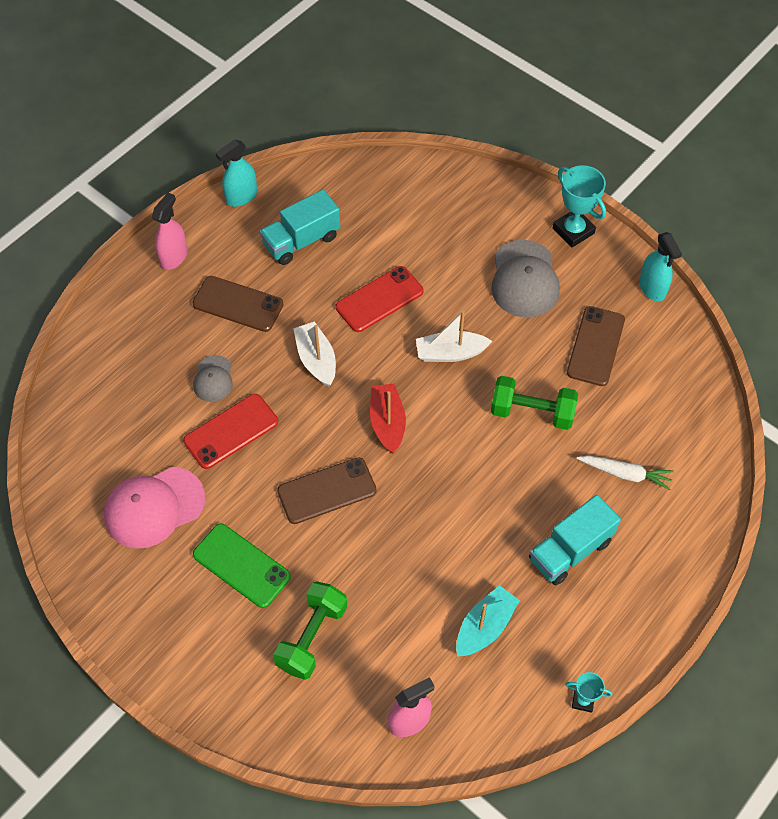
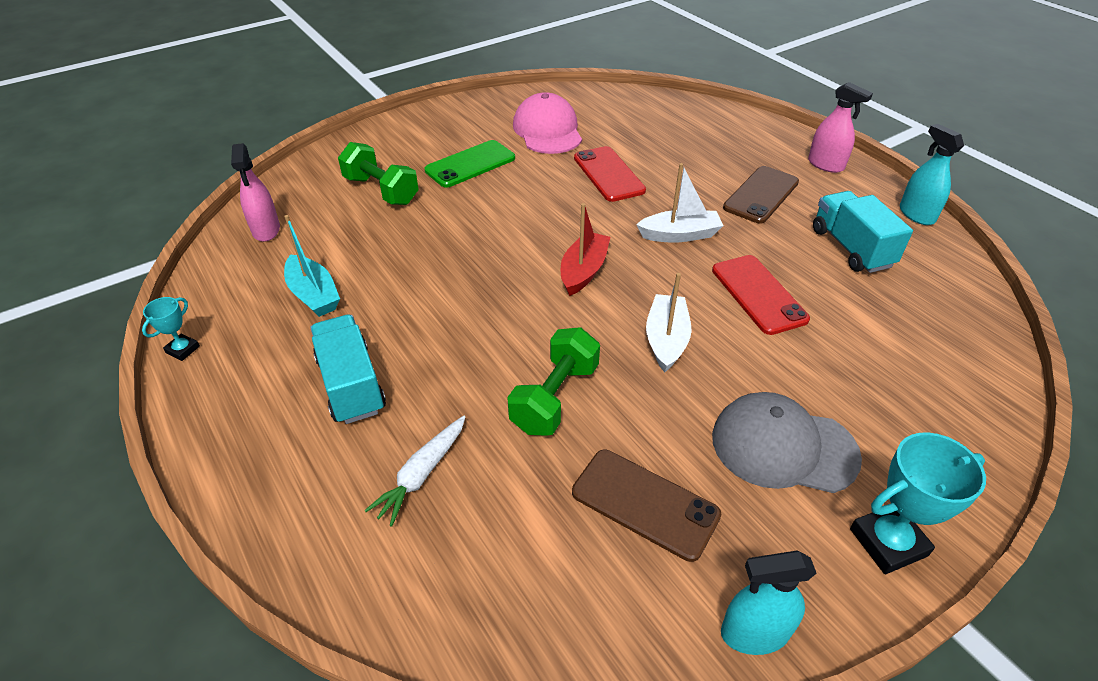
camera: 105 degrees right, 15 degrees down
grey cap [193,355,233,402] -> none
brown phone [277,457,377,524] -> none
red boat [370,384,406,454] -> red boat turned 75 degrees counterclockwise [561,203,610,296]

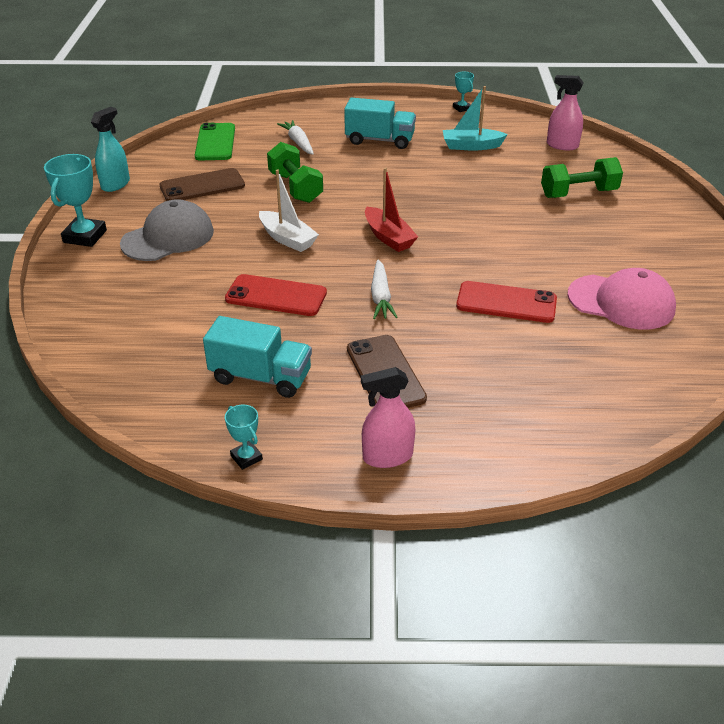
camera: 125 degrees right, 5 degrees down
green phone [425,140,515,188] -> green phone moved to [195,123,235,161]
white boat [636,163,724,243] -> white carrot [371,259,398,319]
turquoise spray bottle [900,124,964,225] -> turquoise trophy [225,405,263,470]

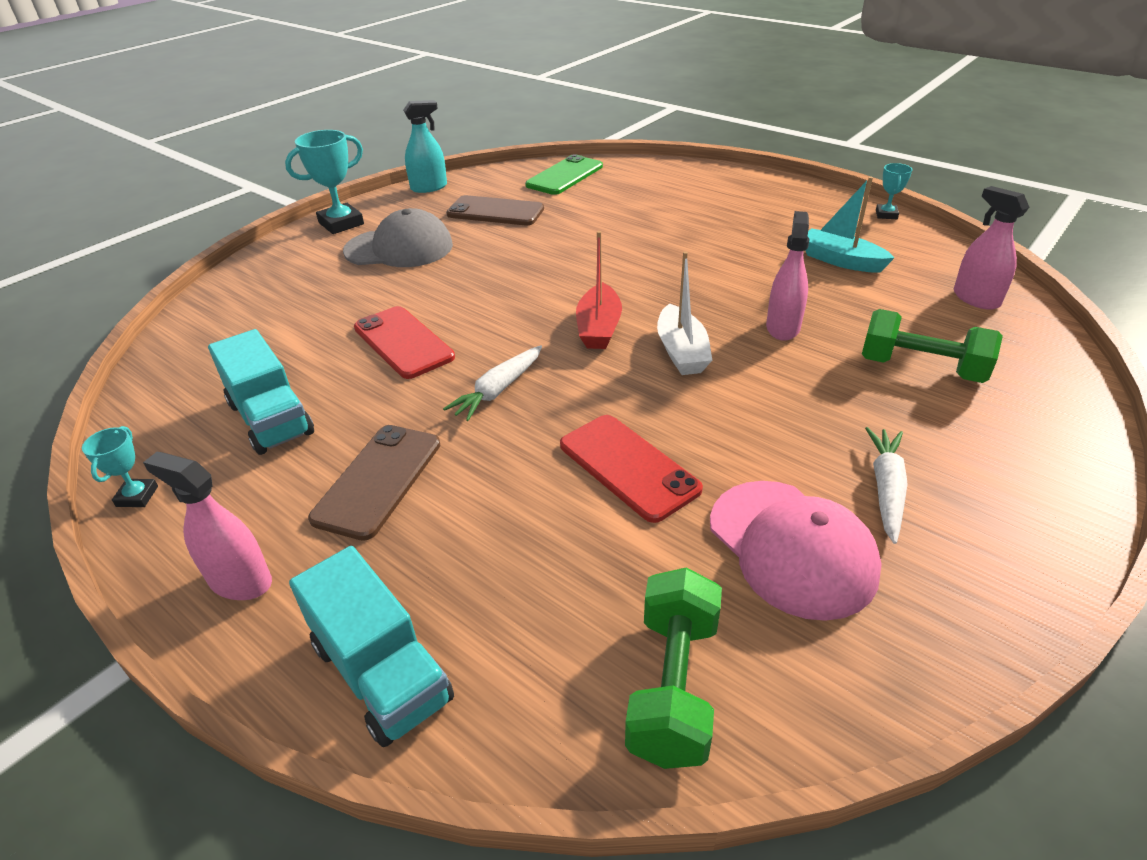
camera: 40 degrees right, 0 degrees up
white boat [259,169,319,252] -> white boat moved to [657,251,712,375]
green dumbbell [267,142,323,203] -> green dumbbell moved to [625,567,722,769]
white carrot [277,120,314,155] -> white carrot moved to [865,427,908,544]
turquoise truck [344,98,416,149] -> turquoise truck moved to [289,546,454,747]
none -> pink spray bottle [766,211,810,341]

